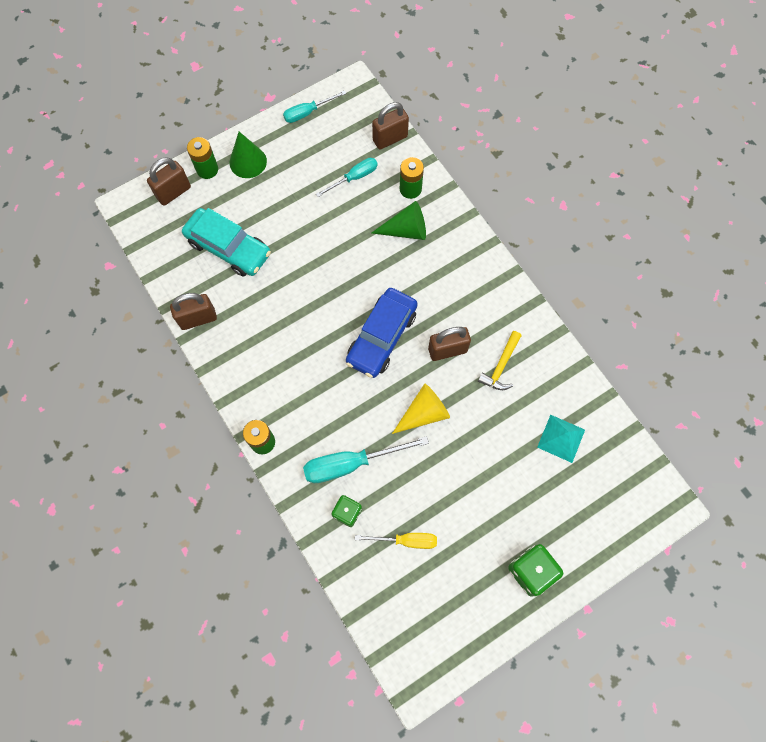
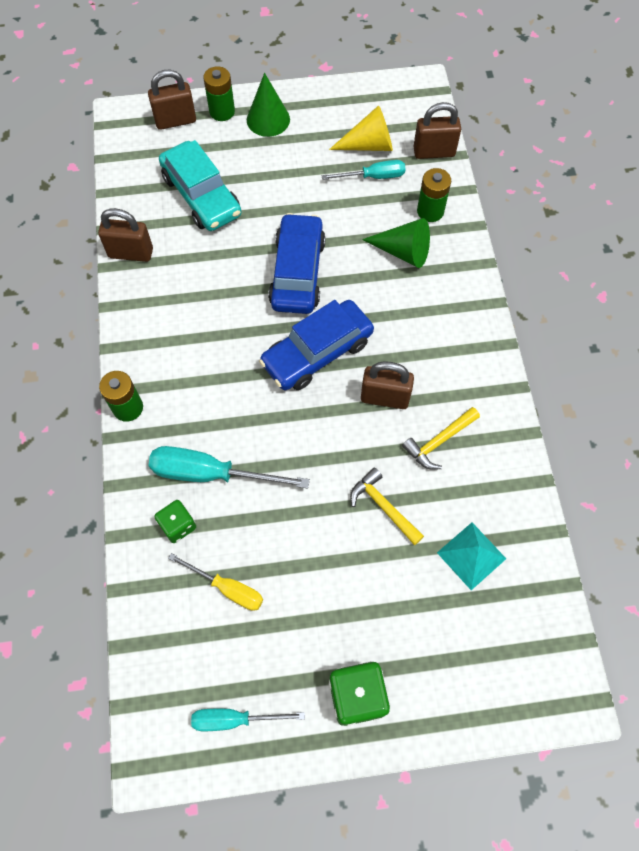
camera: 25 degrees right, 5 degrees down
turquoise screwdriver [283,90,346,123] -> turquoise screwdriver moved to [191,709,305,731]
yellow cone [392,384,450,434] -> yellow cone moved to [329,105,393,151]
none -> blue car [268,213,326,314]
none -> yellow hammer [350,468,424,545]

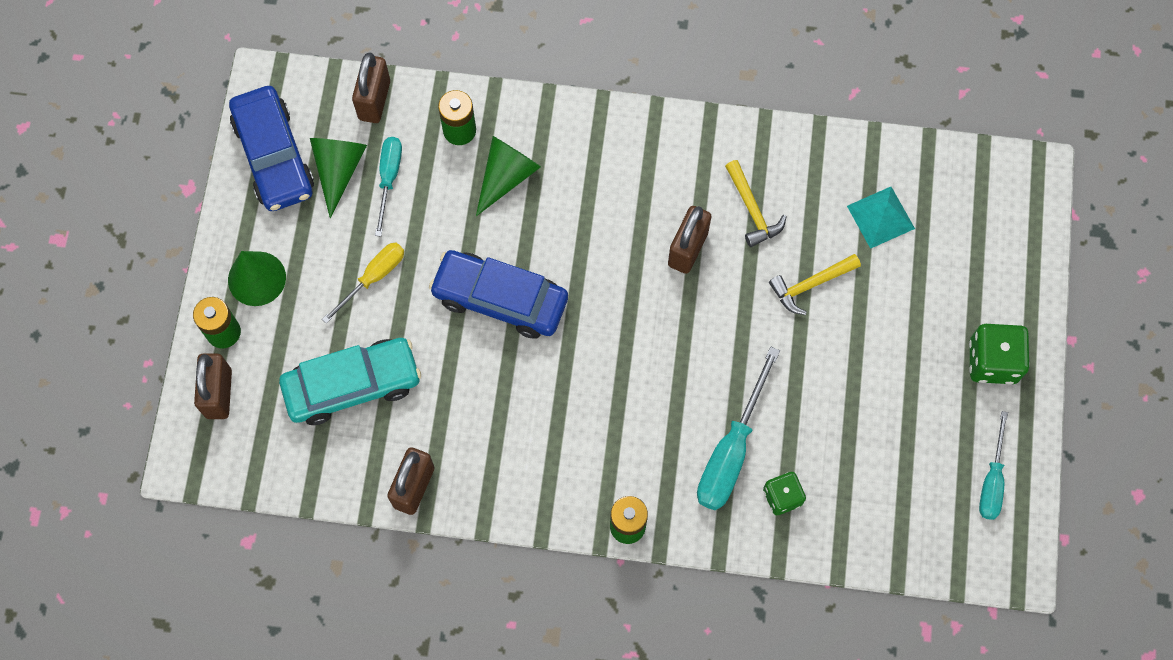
camera: 75 degrees left, 5 degrees up
yellow screwdriver [168,553,263,611] -> yellow screwdriver moved to [322,243,404,324]
blue car [259,300,374,390] -> blue car moved to [229,86,314,211]
yellow cone [329,105,393,151] -> green cone [310,138,367,218]

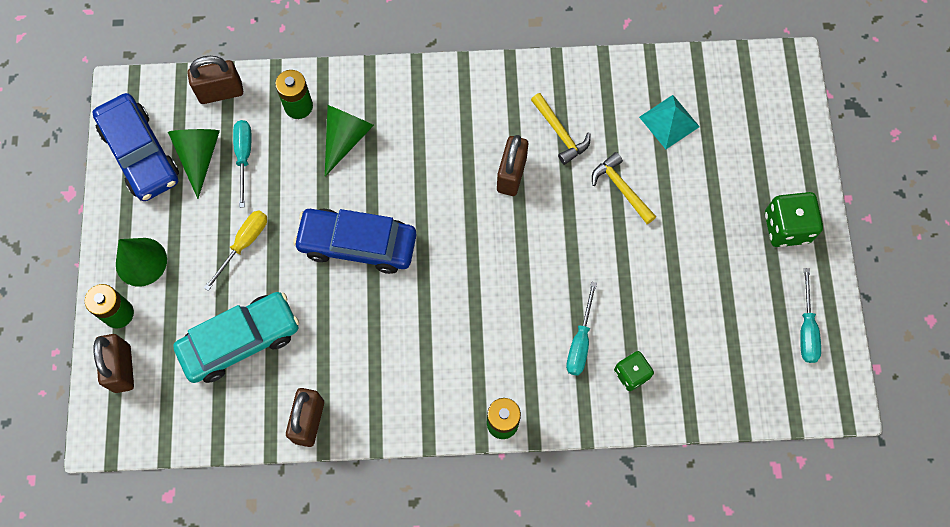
camera: 10 degrees left, 0 degrees up
brown padlock [352,52,390,123] -> brown padlock turned 75 degrees clockwise [187,56,243,104]
turquoise screwdriver [697,347,780,510] -> turquoise screwdriver [566,282,597,376], size x0.62
yellow hammer [769,254,861,315] -> yellow hammer turned 90 degrees clockwise [592,152,656,224]

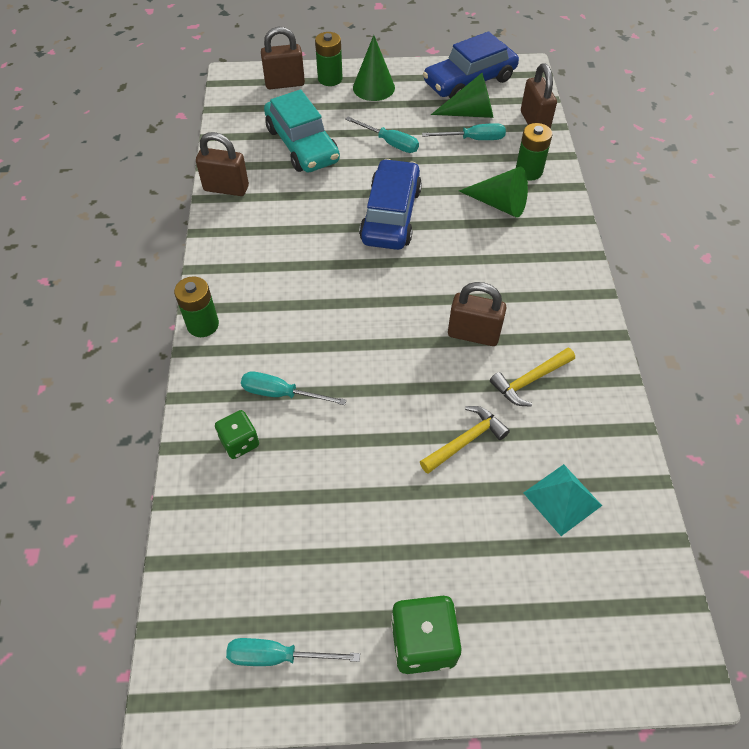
camera: 90 degrees right, 15 degrees down
yellow screwdriver [204,210,267,291] -> turquoise screwdriver [345,117,419,153]

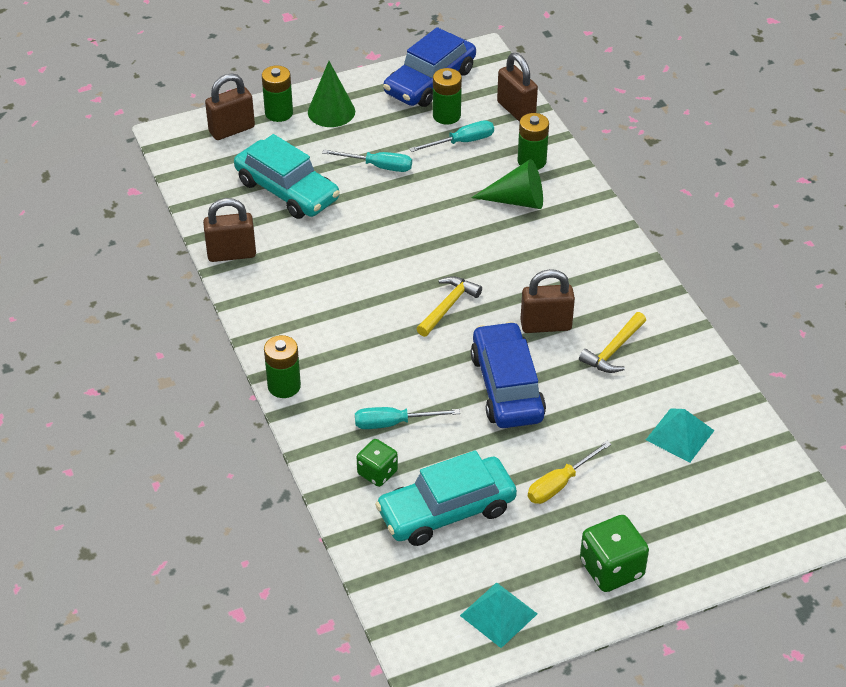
camera: 20 degrees left, 10 degrees down
turquoise screwdriver [226,638,360,666] -> turquoise pyramid [460,582,537,648]
blue car [359,159,422,250] -> blue car moved to [471,321,546,428]
yellow hammer [420,406,510,474] -> yellow hammer moved to [416,276,482,337]
green cone [431,73,494,118] -> green battery [433,68,462,125]
none -> turquoise car [375,450,517,546]
none -> yellow screwdriver [528,441,612,504]

